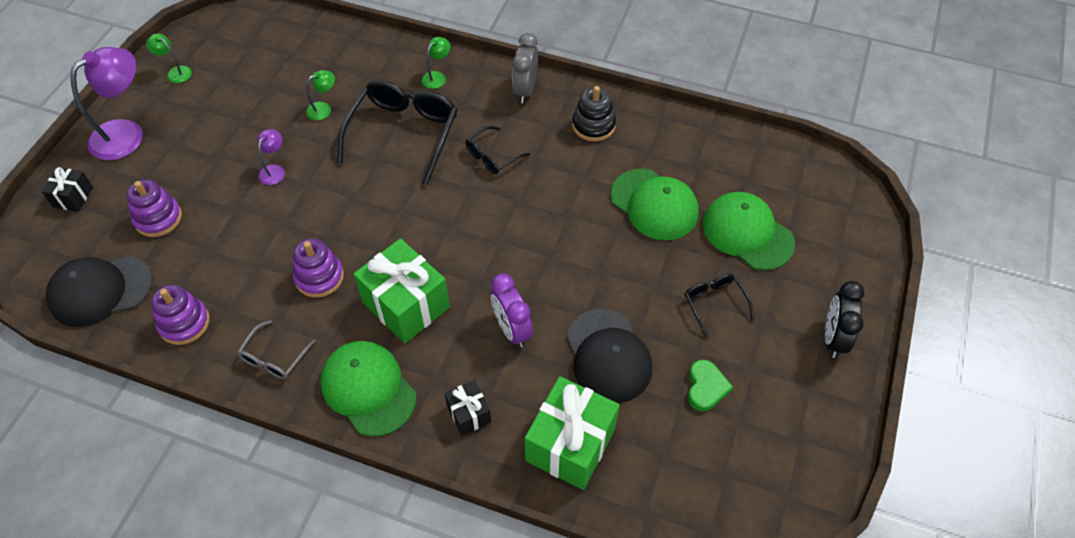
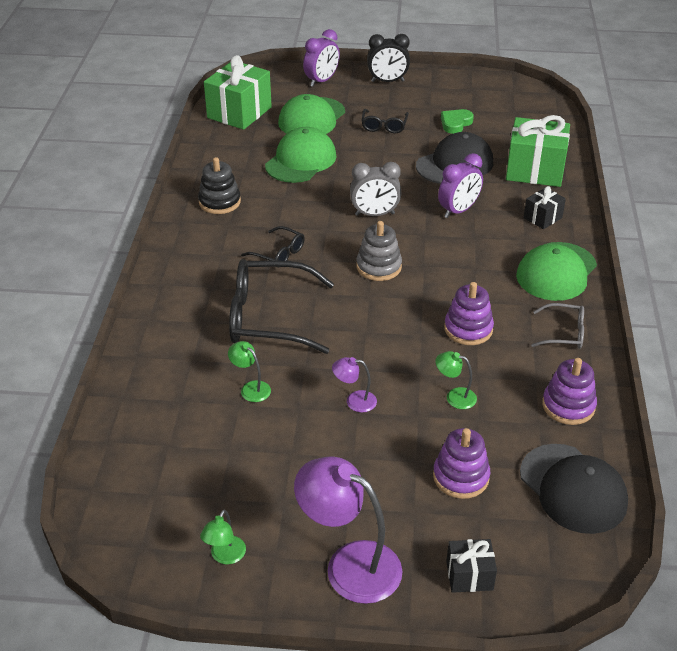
camera: 105 degrees left, 15 degrees down
green gift [353,238,450,343] -> green gift moved to [204,55,272,130]
green lamp [422,37,450,89] -> green lamp moved to [435,351,477,409]
grey clock [512,33,538,103] -> grey clock moved to [350,162,402,216]
black glasses [685,274,754,338] -> black glasses turned 45 degrees counterclockwise [362,109,409,133]
green heart [688,360,733,411] -> green heart turned 45 degrees counterclockwise [441,109,474,134]
none -> purple clock [303,29,340,87]
none -> grey stacking toy [356,221,402,281]

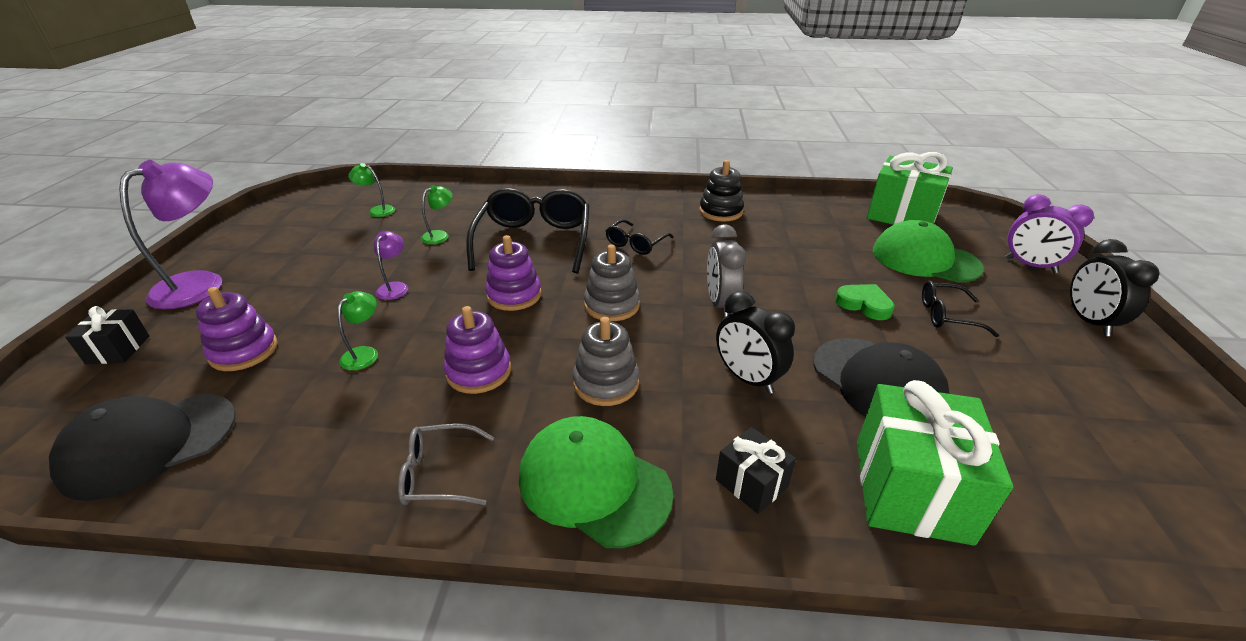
camera: 90 degrees right, 5 degrees down
green lamp [200,510,246,564] -> green lamp moved to [348,163,395,217]
green cap [265,127,337,183] -> none
purple clock [438,153,483,218] -> black clock [716,291,795,394]
green heart [441,109,474,134] -> green heart moved to [835,284,895,320]
grey glasses [531,303,584,349] -> grey glasses turned 75 degrees clockwise [398,423,494,505]
purple stacking toy [542,358,597,425] -> purple stacking toy moved to [485,235,541,311]
none -> grey stacking toy [573,317,639,406]

